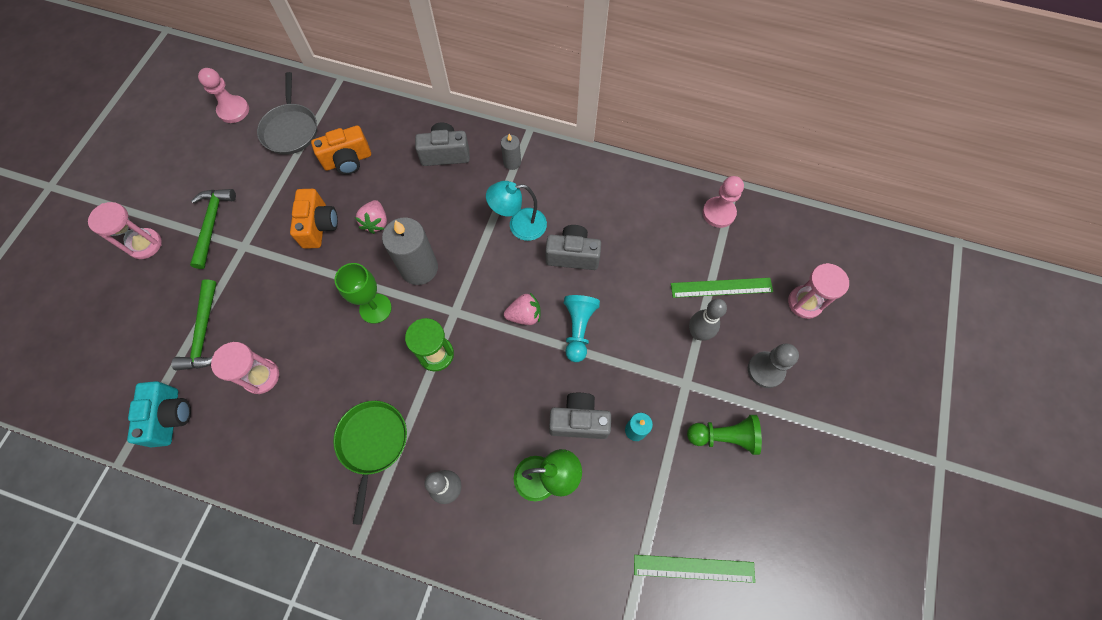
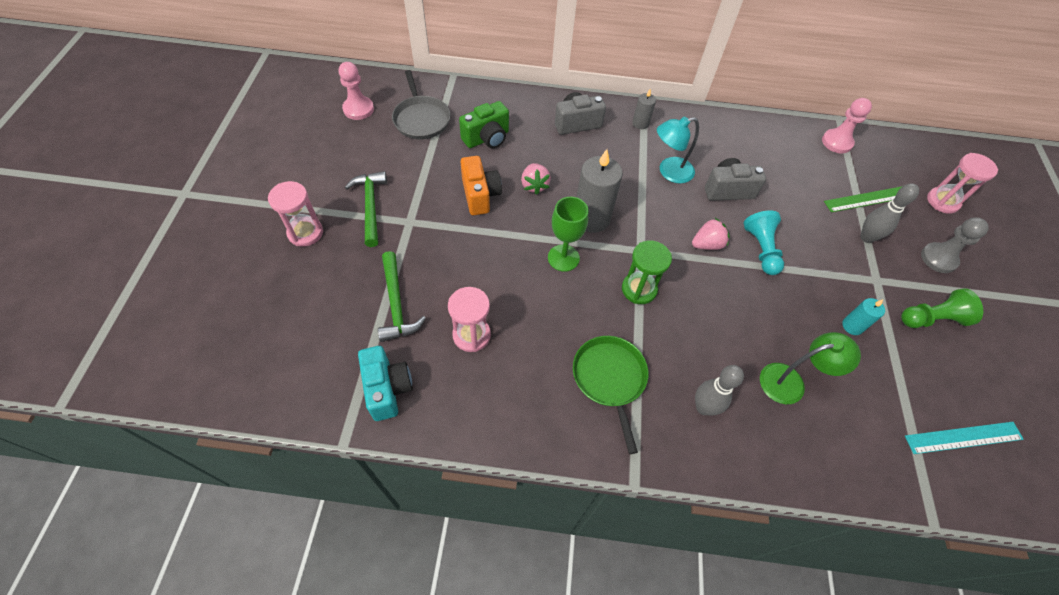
camera: 15 degrees left, 10 degrees down
orange camera [311,126,371,175] -> green camera [459,101,509,148]
grey camera [549,393,611,439] -> none
green ruler [634,555,755,583] -> turquoise ruler [905,422,1024,454]

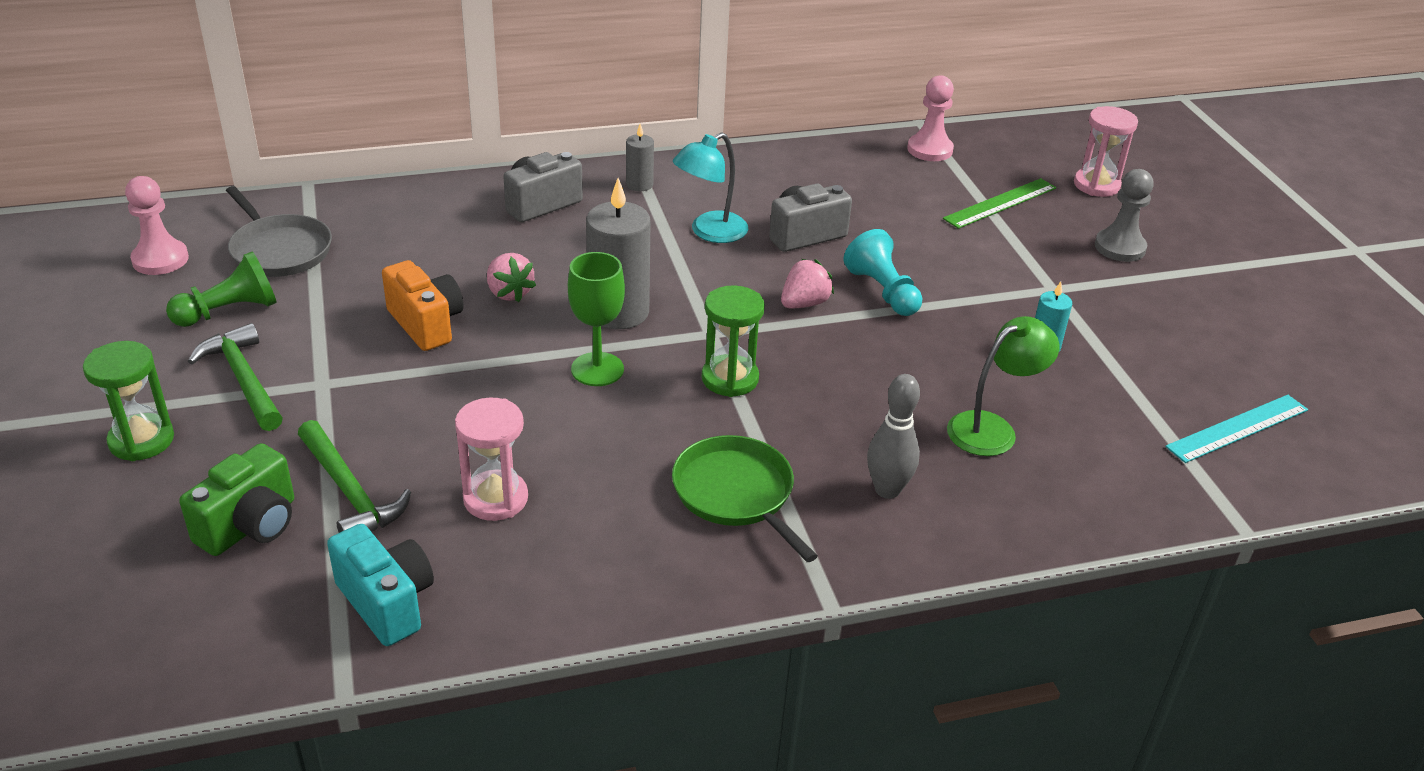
camera: 20 degrees left, 20 degrees down
pink hourglass [268,181,323,247] -> green hourglass [83,341,174,461]
green camera [459,101,509,148] -> green camera moved to [179,443,294,556]
grey bowling pin [860,183,919,243] -> none
green pawn [901,288,983,328] -> green pawn moved to [166,252,277,327]

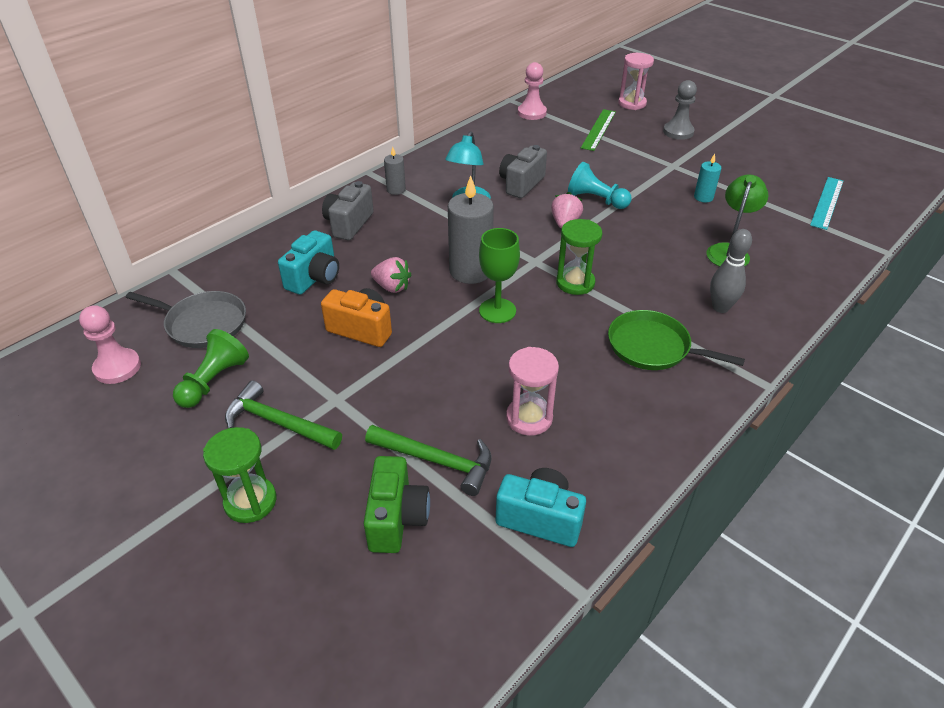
camera: 30 degrees left, 5 degrees up
none -> turquoise camera [278,230,339,295]

